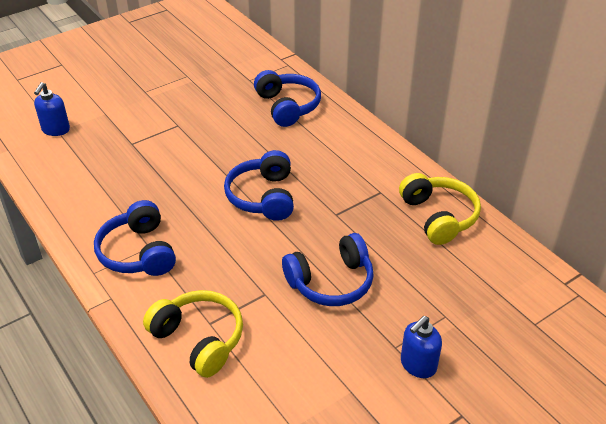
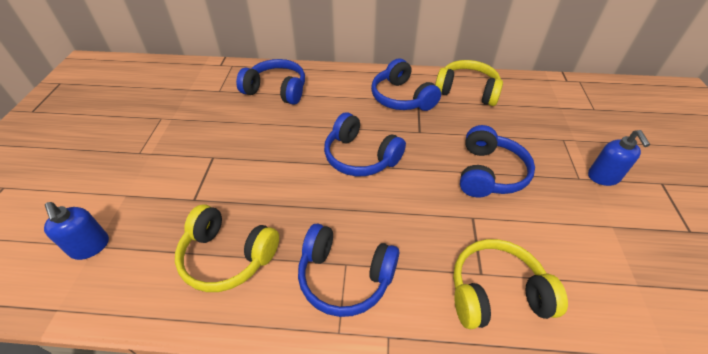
camera: 50 degrees left, 5 degrees up
none -> yellow headphones [175,204,279,292]
none -> blue headphones [371,58,441,111]

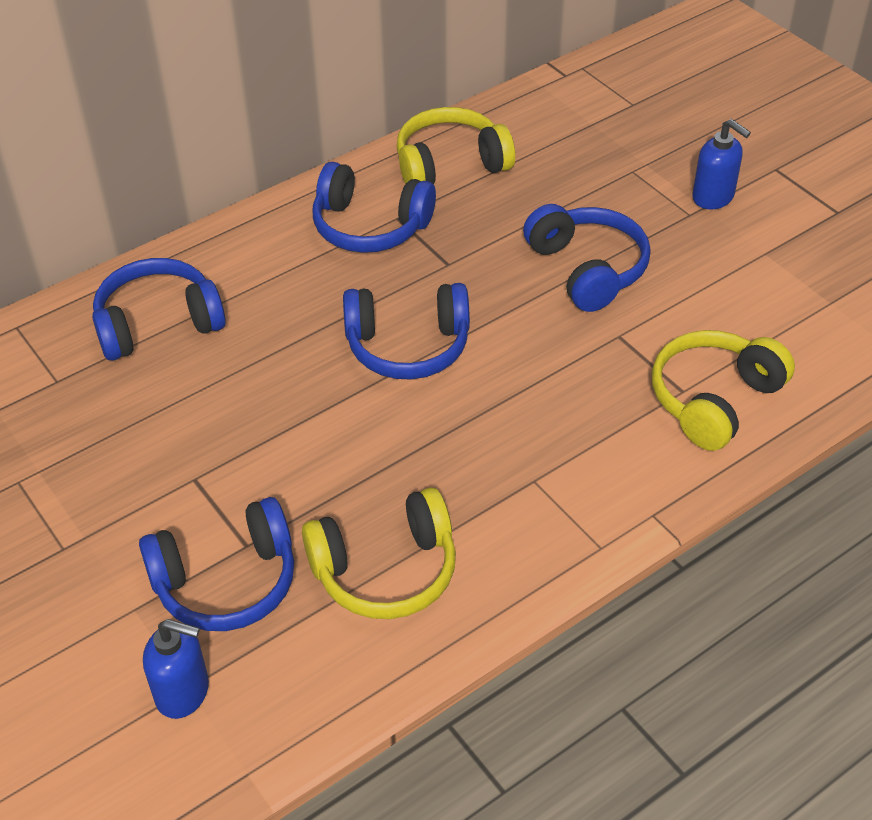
camera: 40 degrees left, 0 degrees up
blue headphones [298,224,399,317] -> blue headphones moved to [139,497,294,631]

